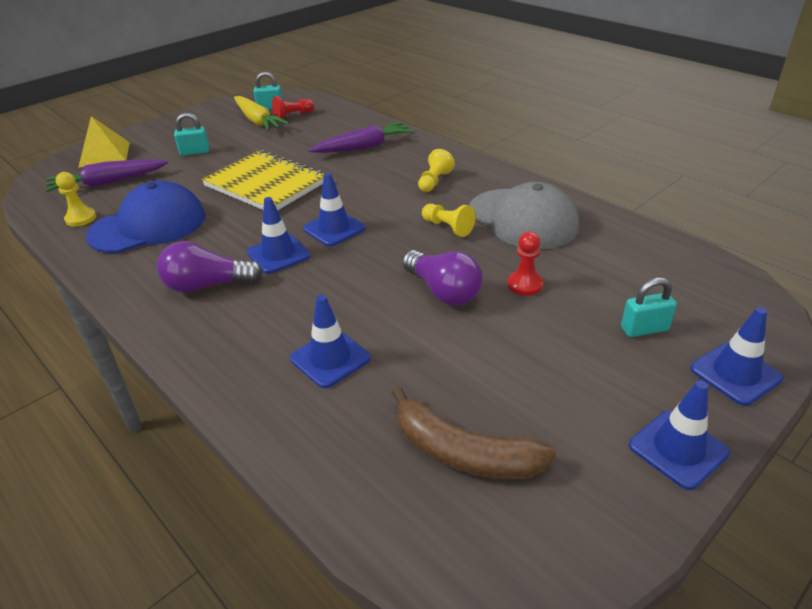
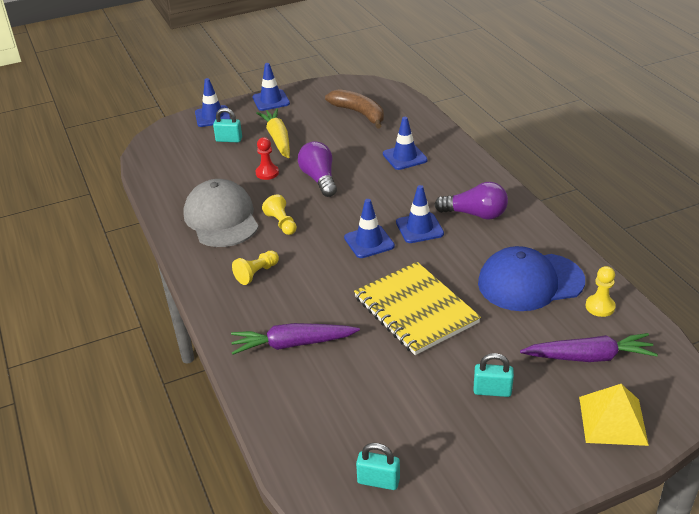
camera: 160 degrees left, 0 degrees up
yellow carrot [234,96,289,131] -> yellow carrot moved to [256,108,290,158]
red pawn [272,96,314,119] -> none

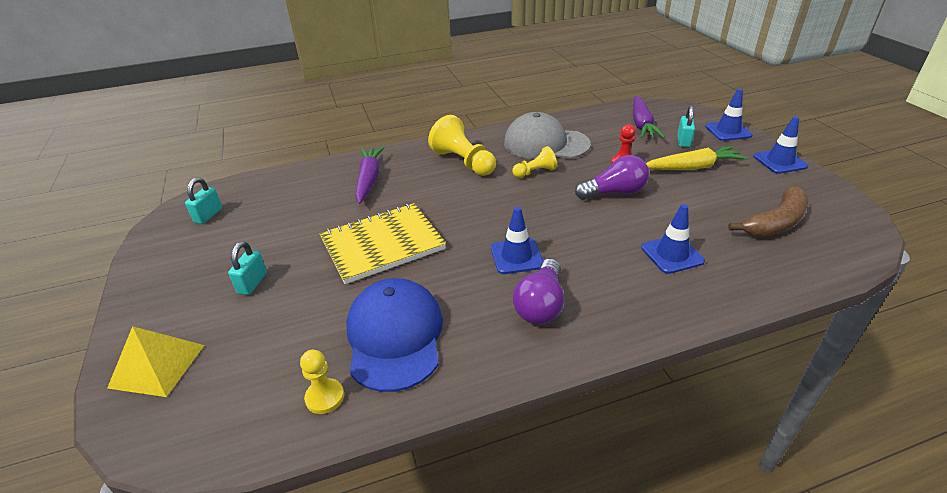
camera: 95 degrees right, 0 degrees up
grey cap [183,179,259,247] -> grey cap turned 150 degrees counterclockwise [504,112,591,159]
yellow pawn [232,251,279,285] -> yellow pawn [428,115,496,176], size x1.77
blue traffic cone [344,199,395,258] -> none
purple carrot [520,333,658,362] -> purple carrot moved to [633,96,665,138]

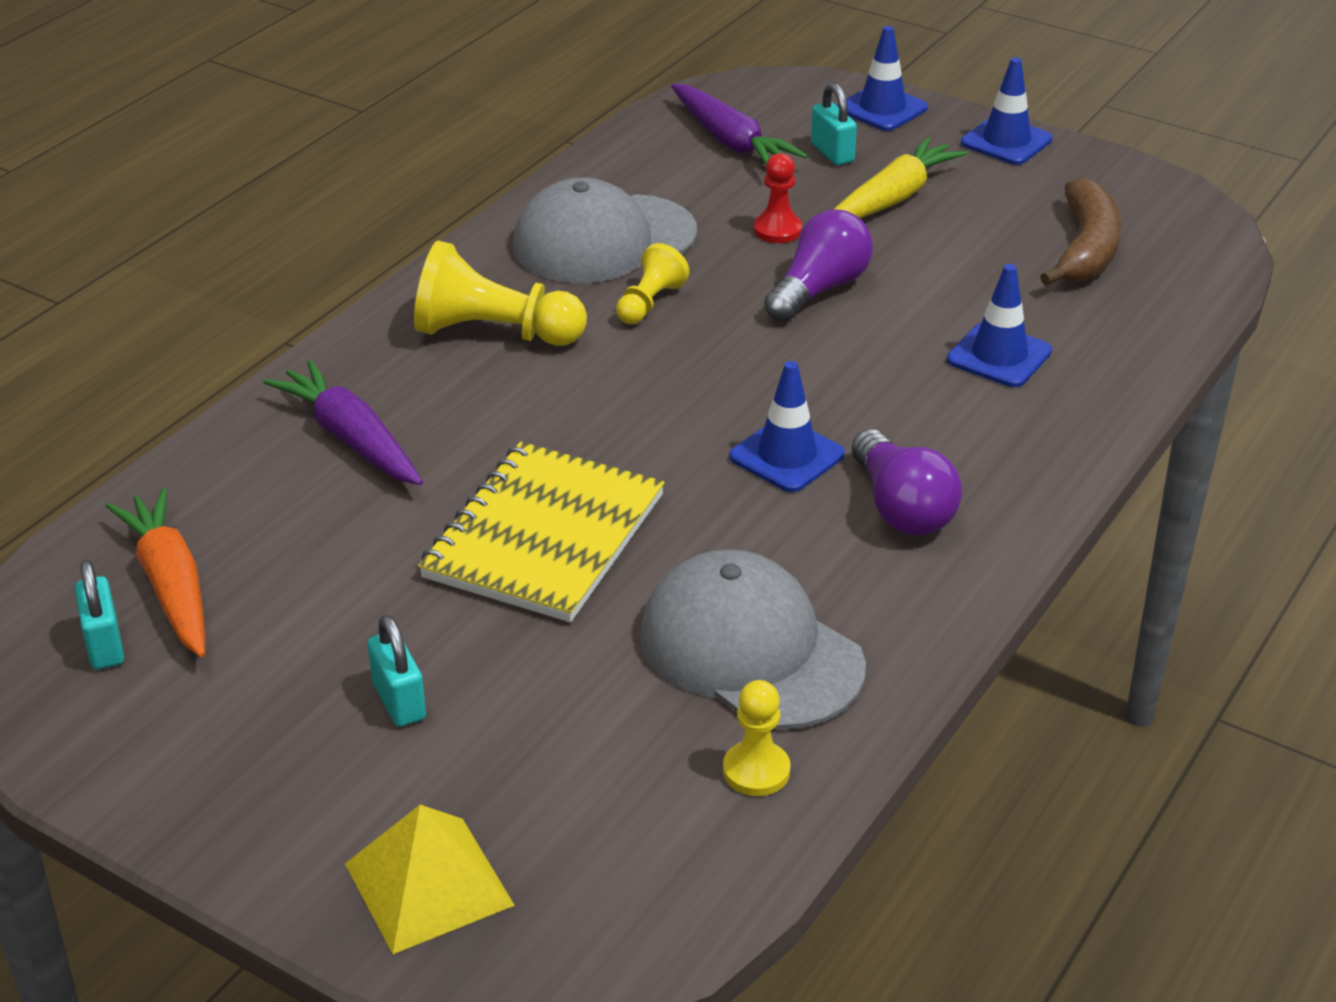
camera: 40 degrees left, 0 degrees up
blue cap [346,278,443,392] -> grey cap [640,549,866,730]
none -> orange carrot [106,488,205,657]

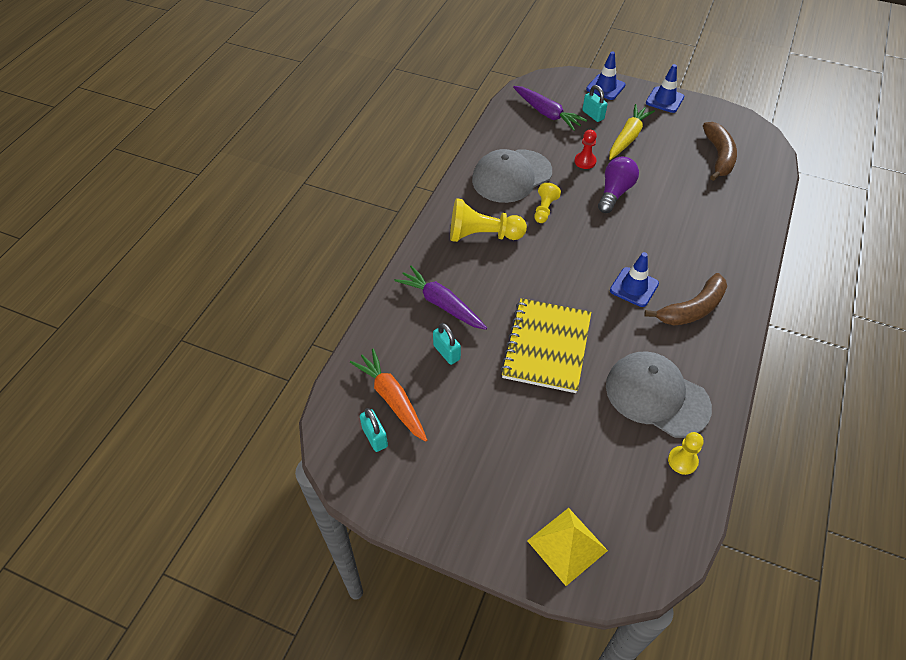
camera: 10 degrees left, 15 degrees up
turquoise padlock [367,615,426,727] -> turquoise padlock moved to [433,323,461,365]
purple light bulb [851,429,962,536] -> brown banana [644,273,727,326]
blue traffic cone [947,264,1052,387] -> none

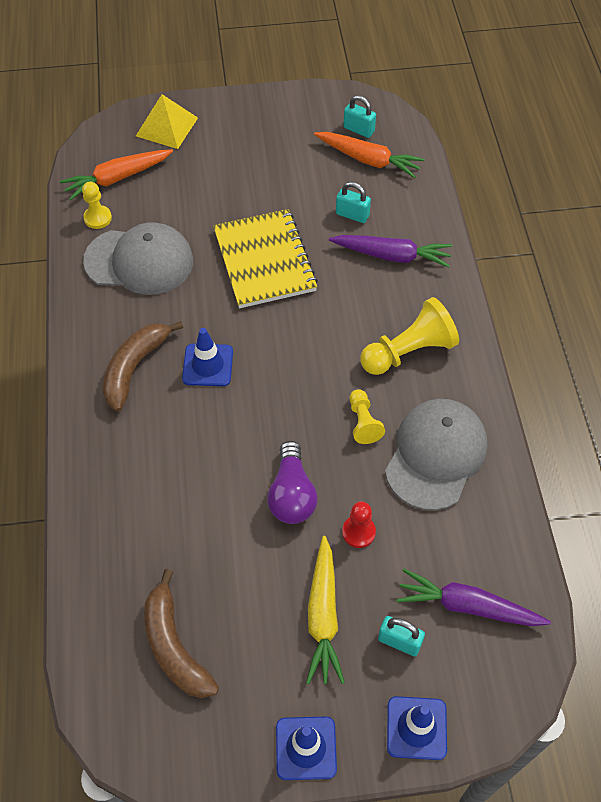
camera: 150 degrees right, 5 degrees up
none -> orange carrot [60,149,173,201]

